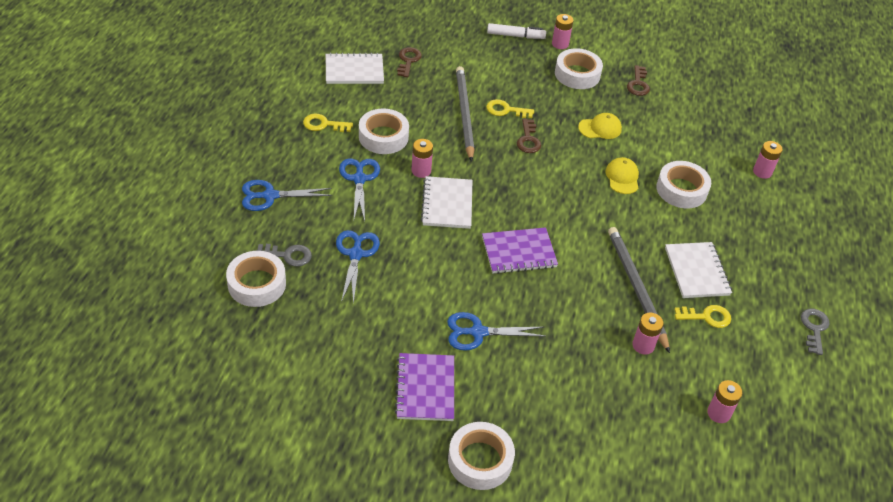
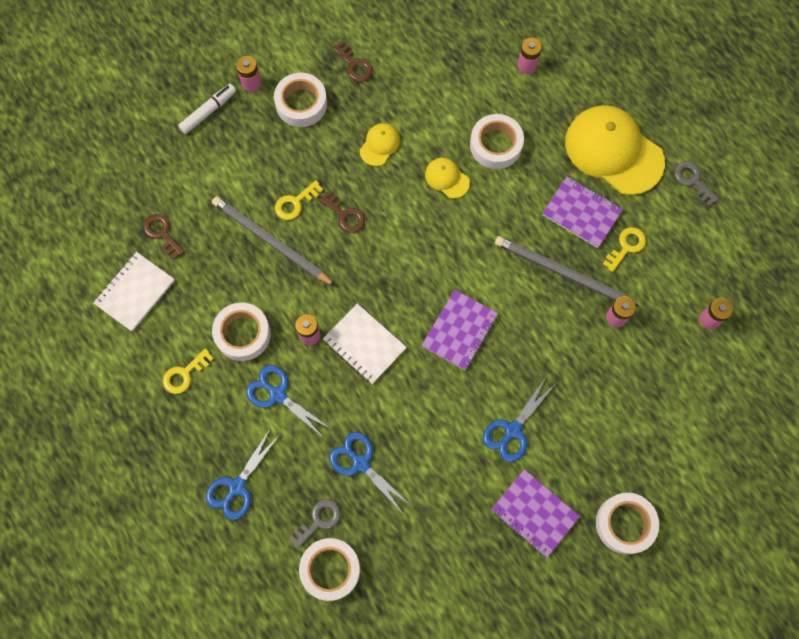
camera: 45 degrees left, 25 degrees up
white notebook [665,242,732,298] -> purple notebook [542,177,623,248]
none -> yellow cap [565,105,665,195]

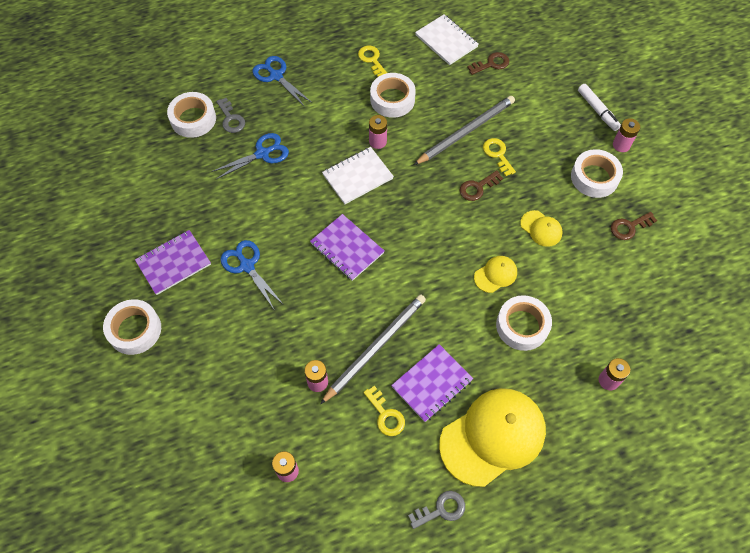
camera: 105 degrees right, 10 degrees down
blue scissors [246,365,331,439] -> none

